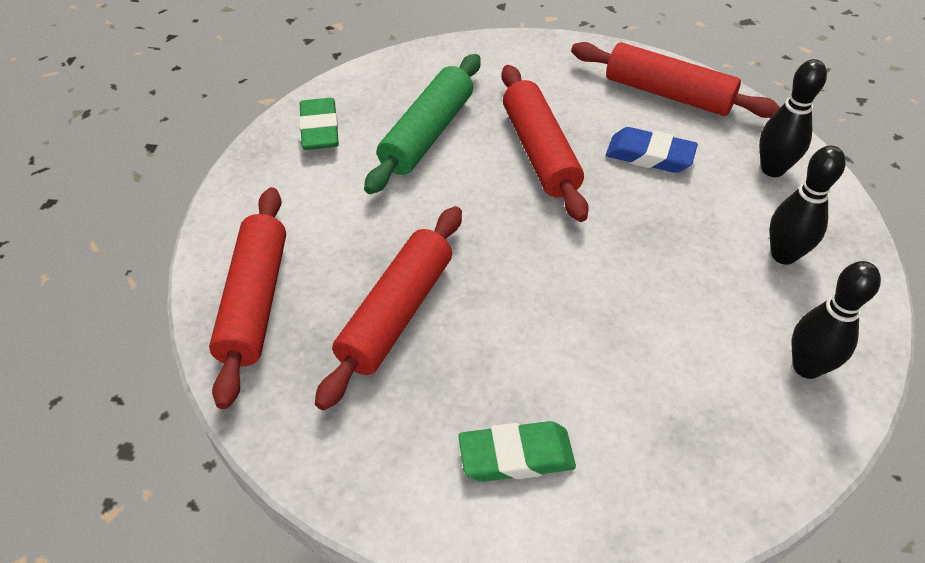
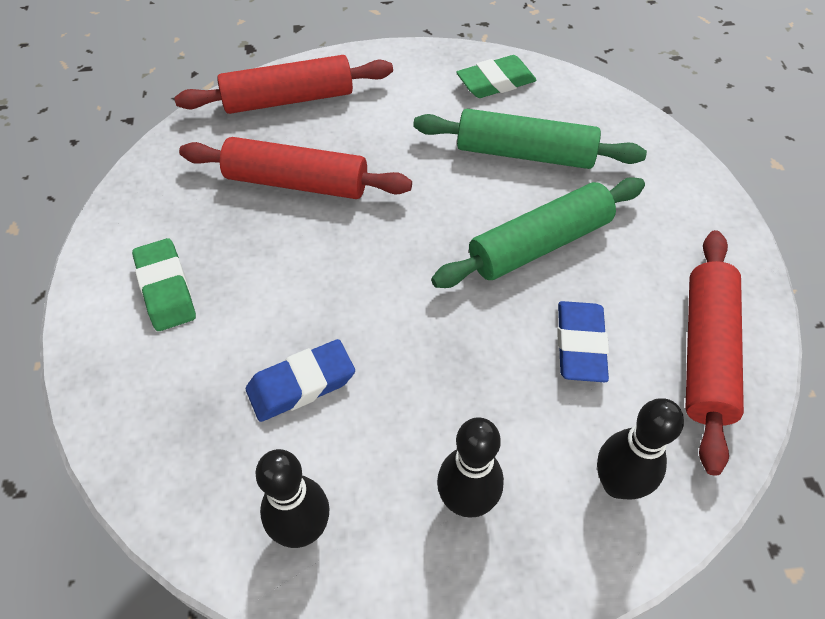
camera: 75 degrees right, 5 degrees up
red rolling pin [501,65,589,222] -> green rolling pin [431,177,645,288]
none -> blue eraser [246,339,355,422]

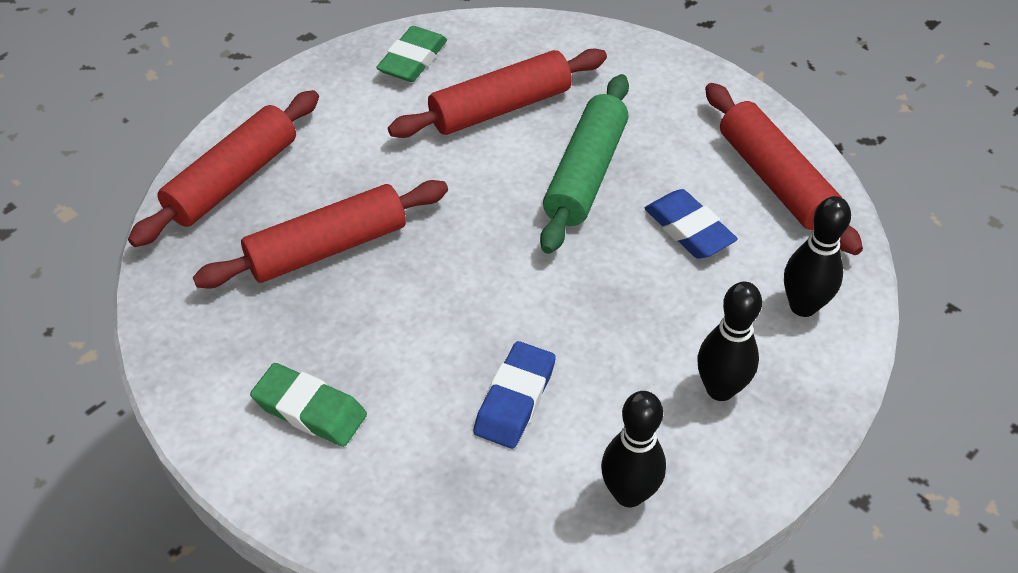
camera: 40 degrees left, 5 degrees down
green rolling pin [413,109,647,169] -> red rolling pin [388,48,607,138]

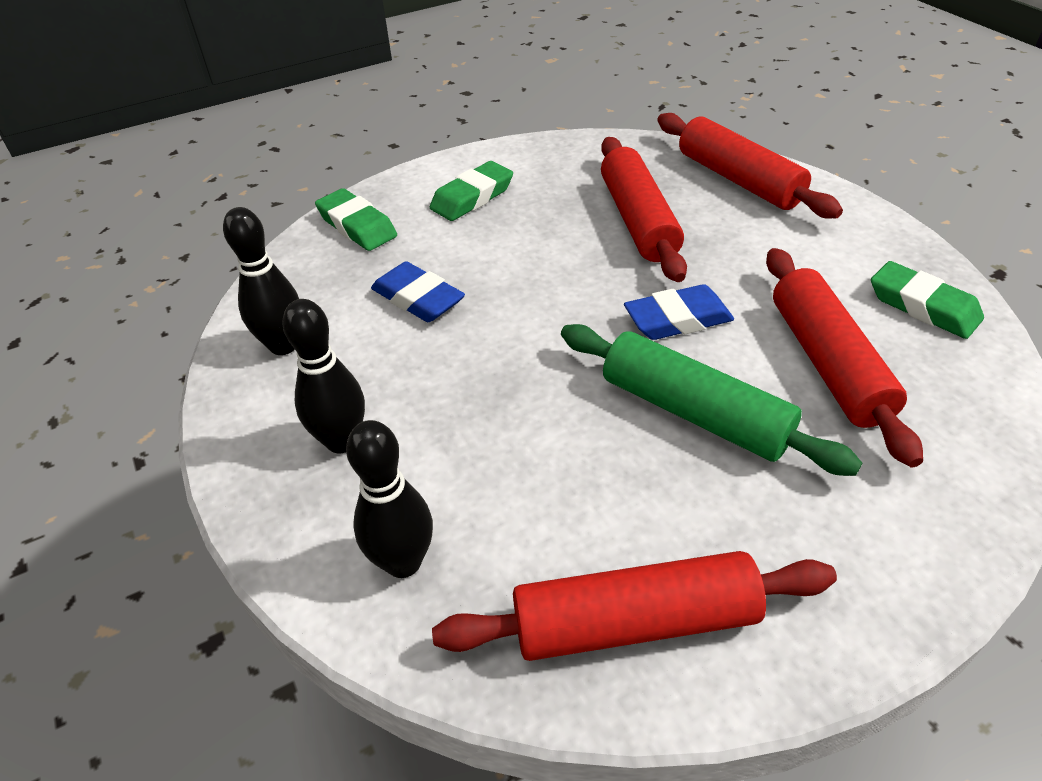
camera: 110 degrees right, 5 degrees down
blue eraser [645,189,738,259] -> blue eraser moved to [624,284,734,340]
none -> green eraser [315,188,397,251]

